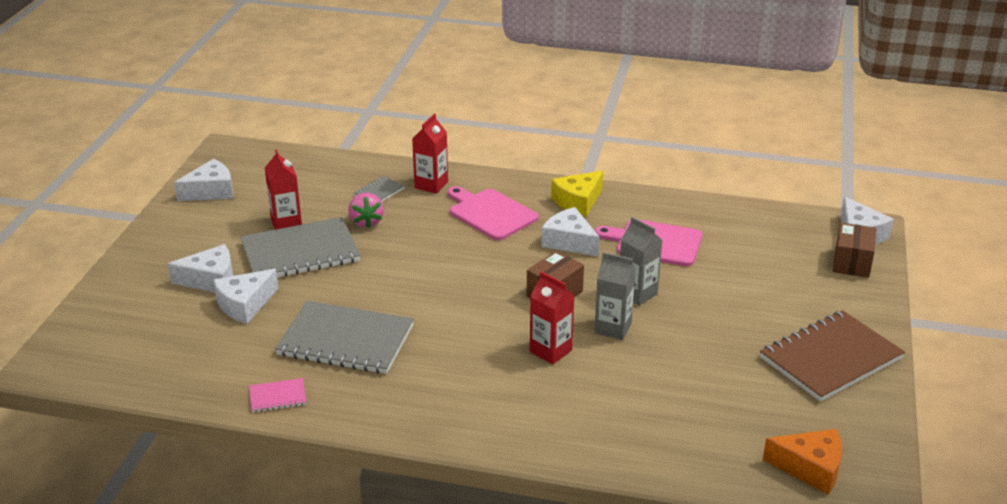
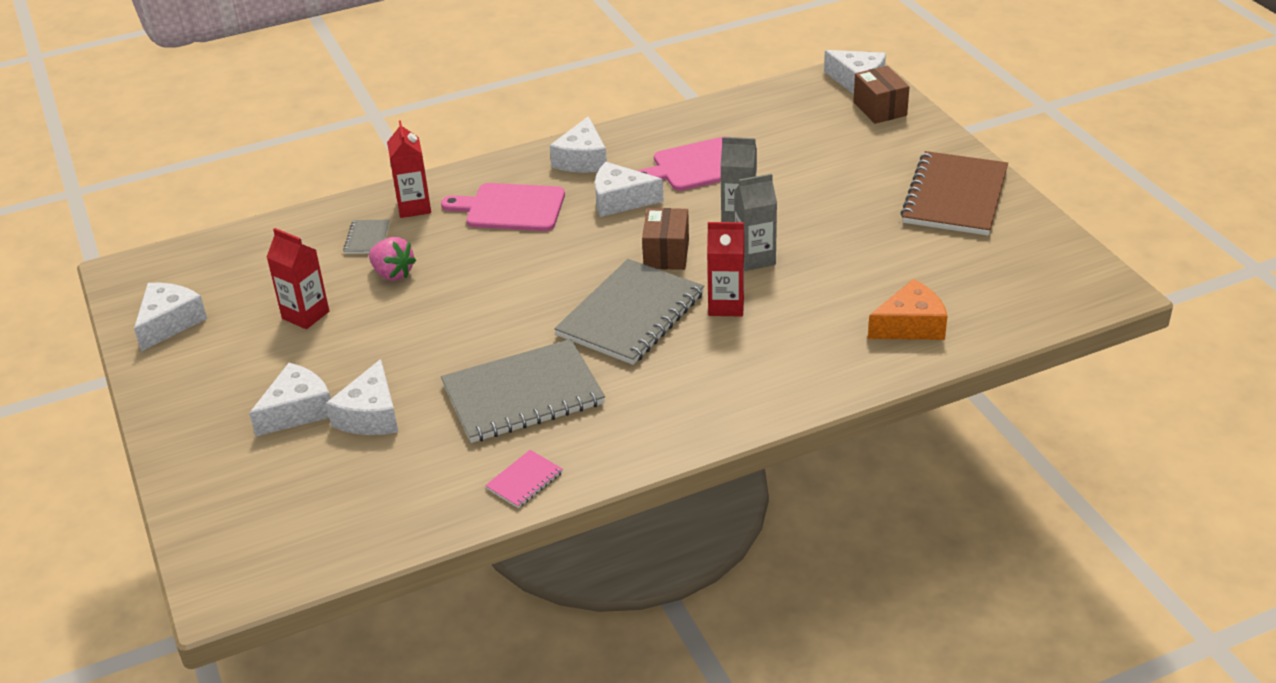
camera: 35 degrees left, 5 degrees up
grey notebook [240,217,360,277] -> grey notebook moved to [554,259,704,365]
yellow cheese [551,170,603,217] -> white cheese [549,116,607,173]
orange cheese [763,429,842,495] -> orange cheese moved to [868,279,948,340]

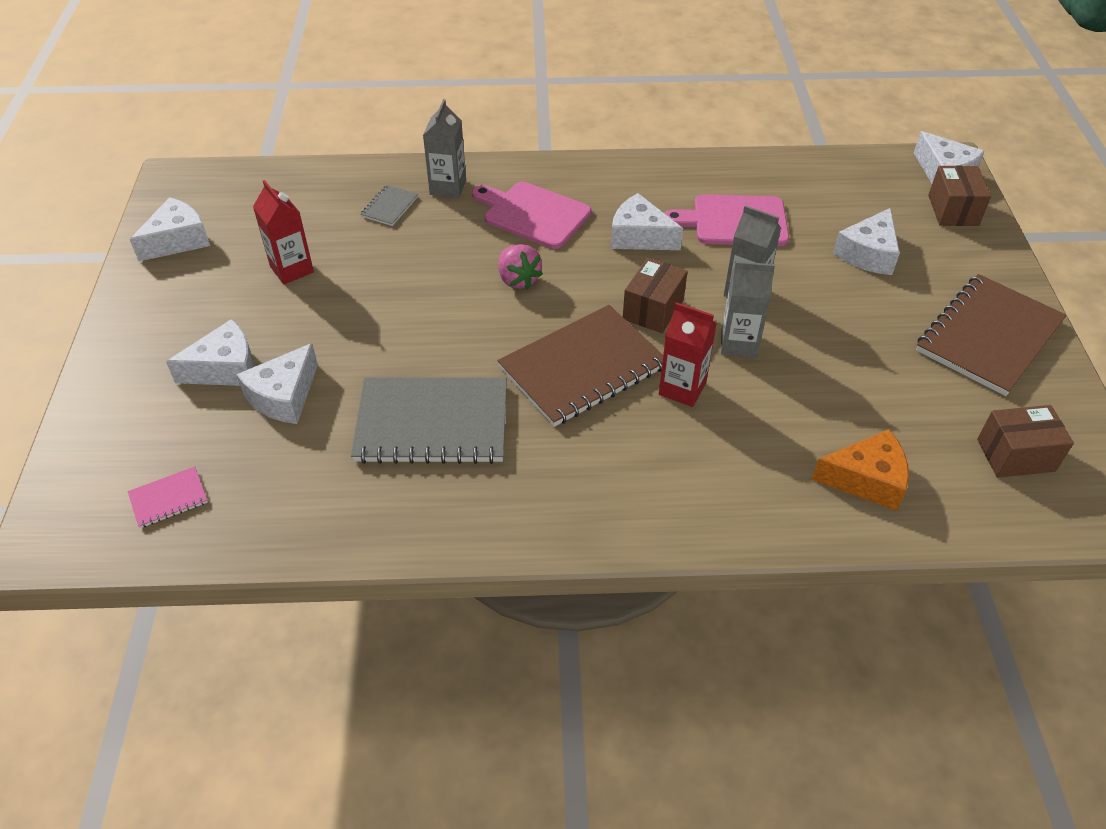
camera: 20 degrees right, 10 degrees up
pink strawberry [369,237,416,281] -> pink strawberry moved to [499,244,543,289]
red carton [387,120,431,218] -> grey carton [423,99,466,198]
pink notebook [485,450,563,508] -> pink notebook moved to [128,467,208,528]
white cheese [549,116,607,173] -> white cheese moved to [833,208,900,275]
grey notebook [554,259,704,365] -> brown notebook [497,305,663,427]
none -> brown box [977,405,1074,478]

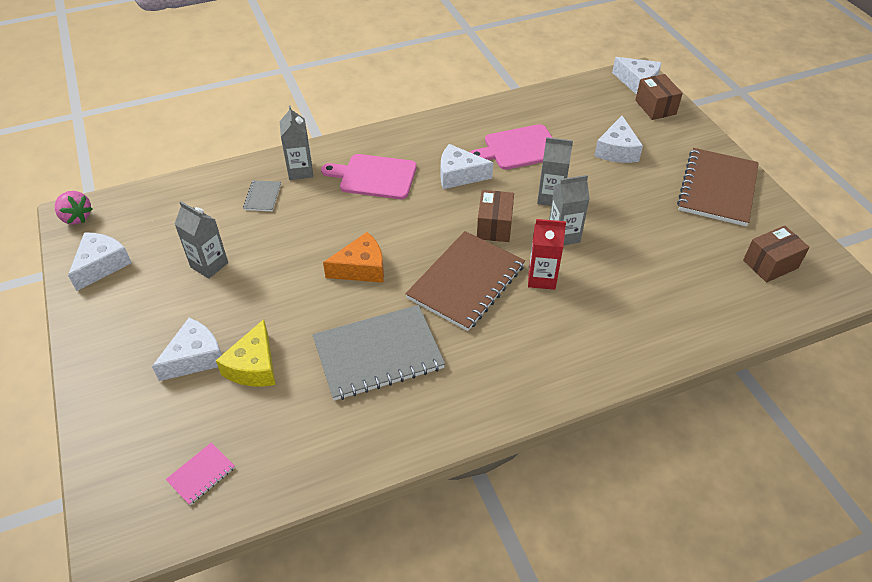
camera: 20 degrees left, 0 degrees up
white cheese [236,343,318,424] -> yellow cheese [216,319,275,387]
red carton [253,180,314,285] -> grey carton [175,201,228,279]
pink strawberry [499,244,543,289] -> pink strawberry moved to [55,191,92,225]
orange cheese [812,429,909,511] -> orange cheese moved to [323,232,384,283]

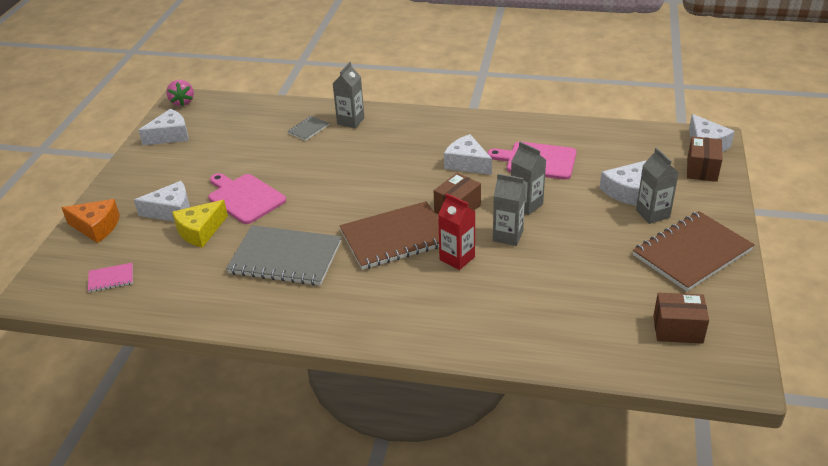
camera: 35 degrees right, 10 degrees down
grey carton [175,201,228,279] -> grey carton moved to [636,148,679,224]
pink cutting board [321,154,417,199] -> pink cutting board moved to [208,173,286,224]
orange cheese [323,232,384,283] -> orange cheese moved to [61,199,120,243]

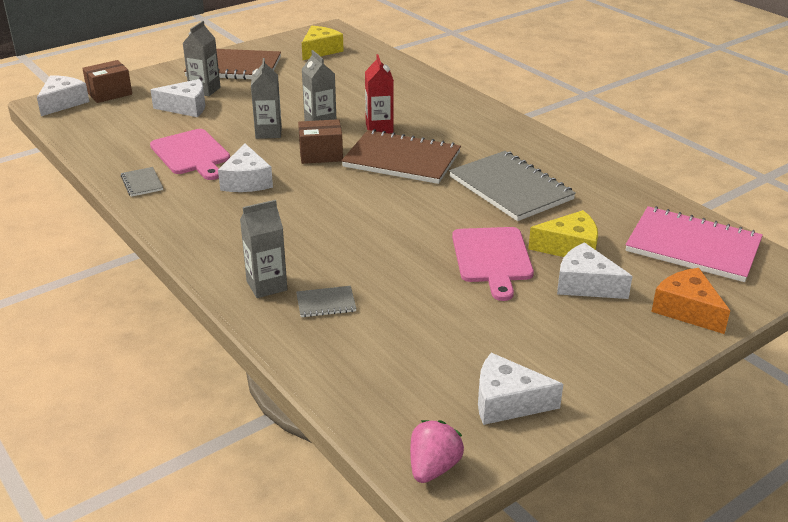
camera: 140 degrees left, 5 degrees down
pink notebook [88,263,133,292] -> pink notebook [626,206,763,282], size x2.30
brown box [653,293,709,344] -> yellow cheese [302,26,344,60]
none -> grey notebook [121,167,163,197]

